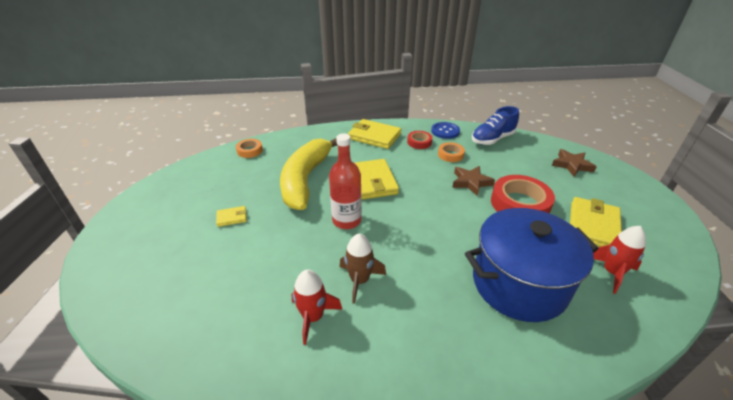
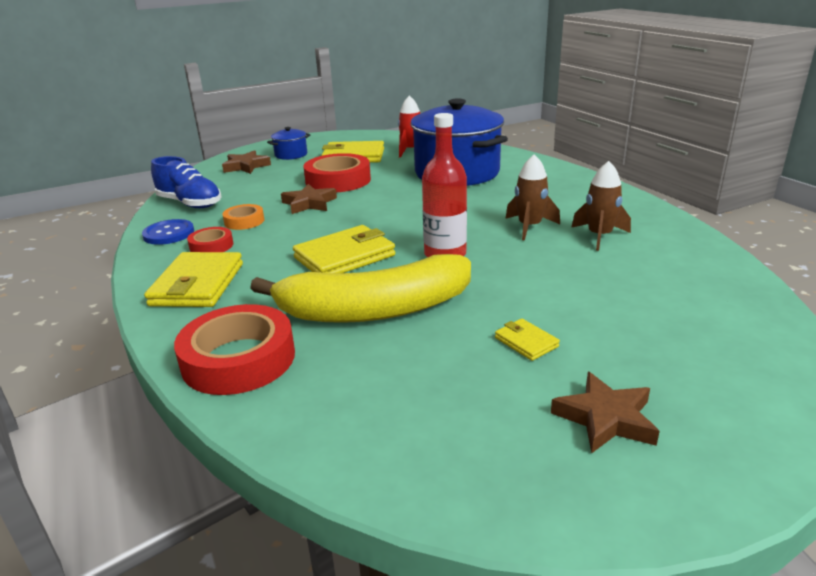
camera: 110 degrees left, 10 degrees down
orange tape [236,139,263,158] -> none
red rocket [292,269,342,345] -> brown rocket [571,161,631,251]
none -> red tape [174,304,295,395]
none -> blue pot [267,127,310,160]
none -> brown star [551,372,660,454]

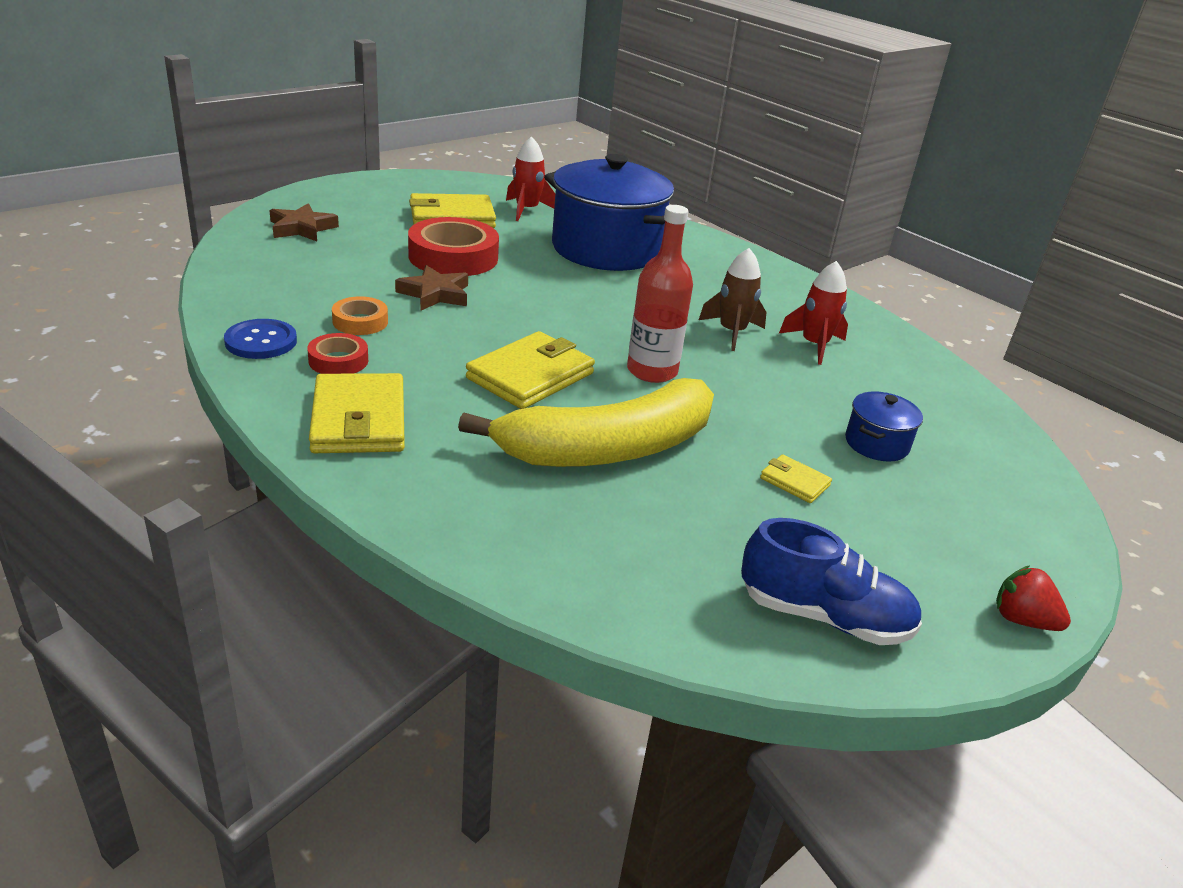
camera: 20 degrees left, 5 degrees up
blue shoe [151,156,222,208] -> blue shoe moved to [741,518,922,645]
red tape [174,304,295,395] -> none
blue pot [267,127,310,160] -> blue pot moved to [845,391,923,462]
brown star [551,372,660,454] -> none
brown rocket [571,161,631,251] -> red rocket [779,261,848,365]
none -> red strawberry [996,565,1071,631]

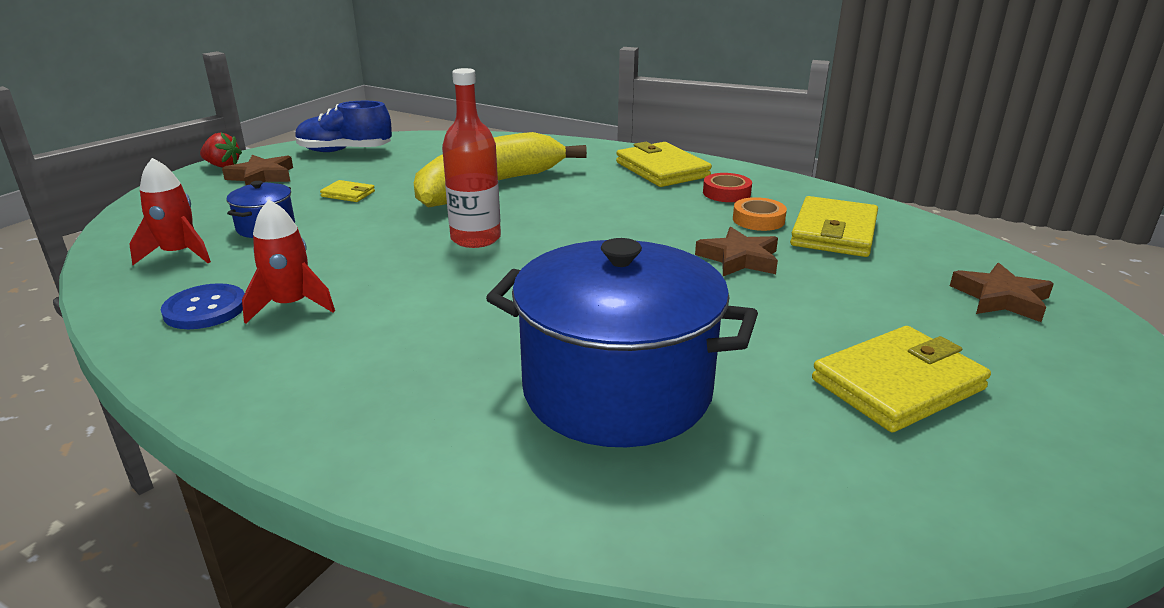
camera: 165 degrees right, 5 degrees down
blue button [224,319,297,359] -> blue button moved to [161,283,245,329]
red tape [408,217,499,276] -> none
yellow wallet [466,331,595,409] -> yellow wallet moved to [790,196,878,257]
red rocket [506,136,555,221] -> red rocket moved to [129,158,211,265]
brown rocket [699,248,766,351] -> none
none -> brown star [222,155,293,185]

